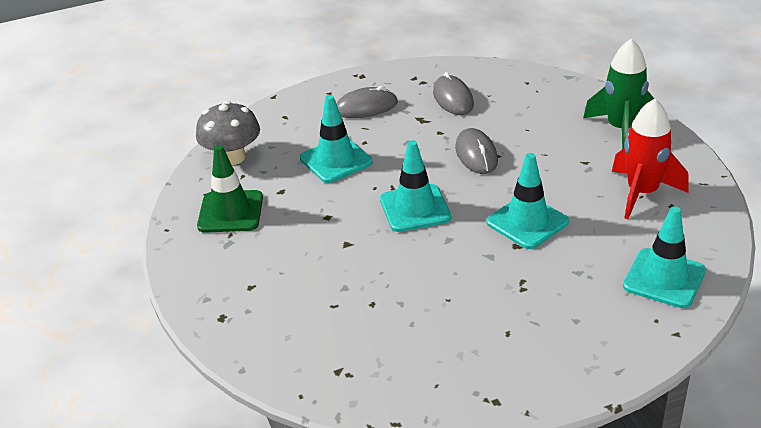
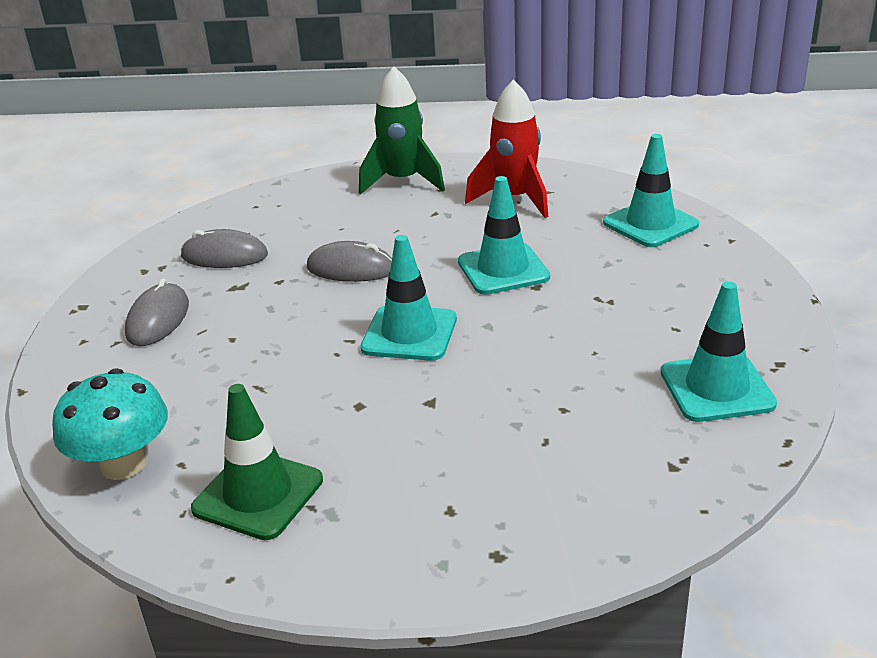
camera: 65 degrees left, 5 degrees down
grey mushroom [196,101,260,165] -> turquoise mushroom [52,368,168,480]
turquoise traffic cone [300,95,372,183] -> turquoise traffic cone moved to [661,281,777,422]

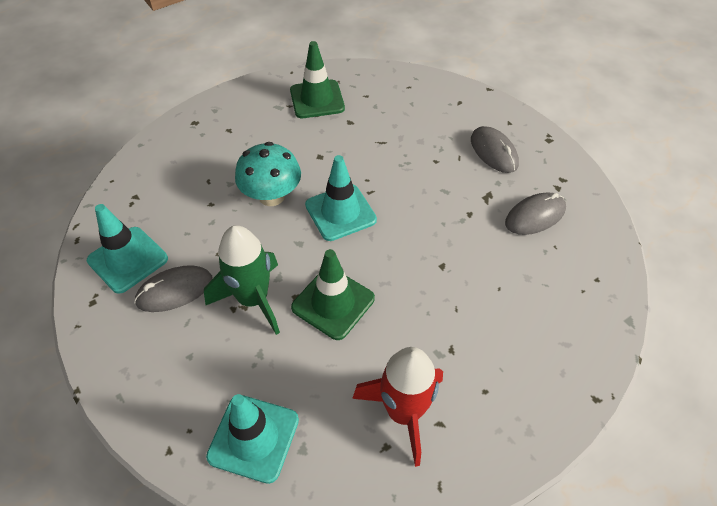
camera: 140 degrees right, 20 degrees up
turquoise mushroom [52,368,168,480] -> turquoise mushroom moved to [235,142,301,206]
grey mouse [306,241,392,282] -> grey mouse moved to [134,265,213,312]
green rocket [359,66,445,195] -> green rocket moved to [204,225,280,335]
turquoise traffic cone [458,176,550,295] -> green traffic cone [291,249,375,340]

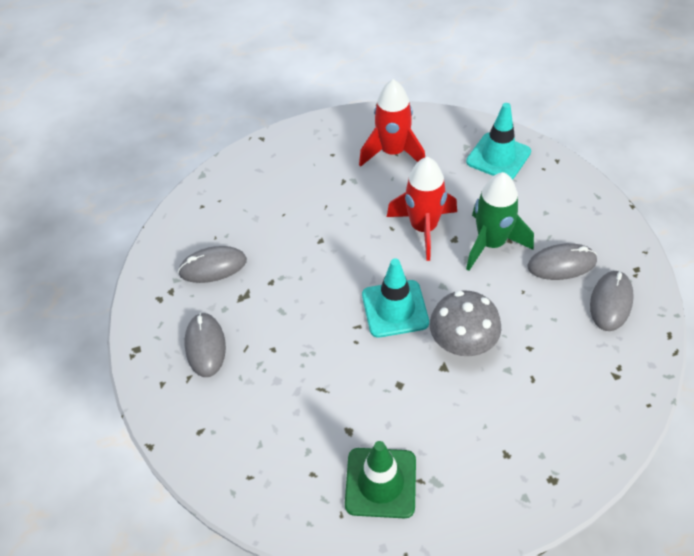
camera: 160 degrees left, 0 degrees up
turquoise traffic cone [87,204,168,294] -> grey mouse [590,270,634,331]
turquoise mushroom [235,142,301,206] -> grey mushroom [430,291,501,356]
green traffic cone [291,249,375,340] -> red rocket [387,157,457,261]

